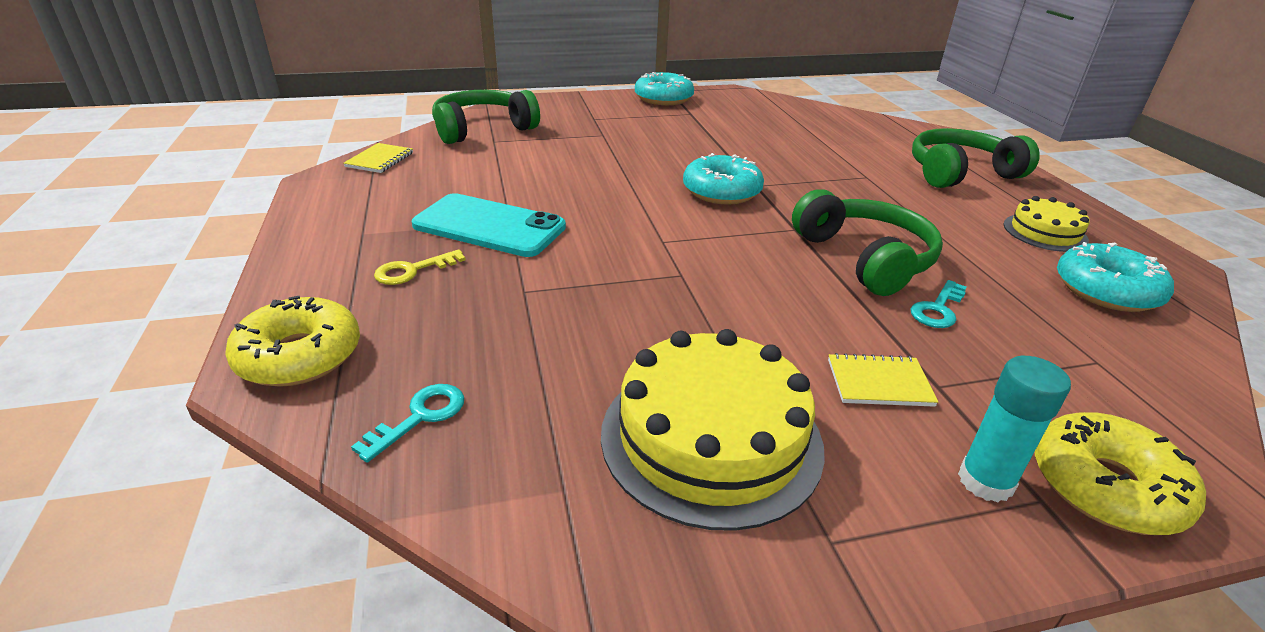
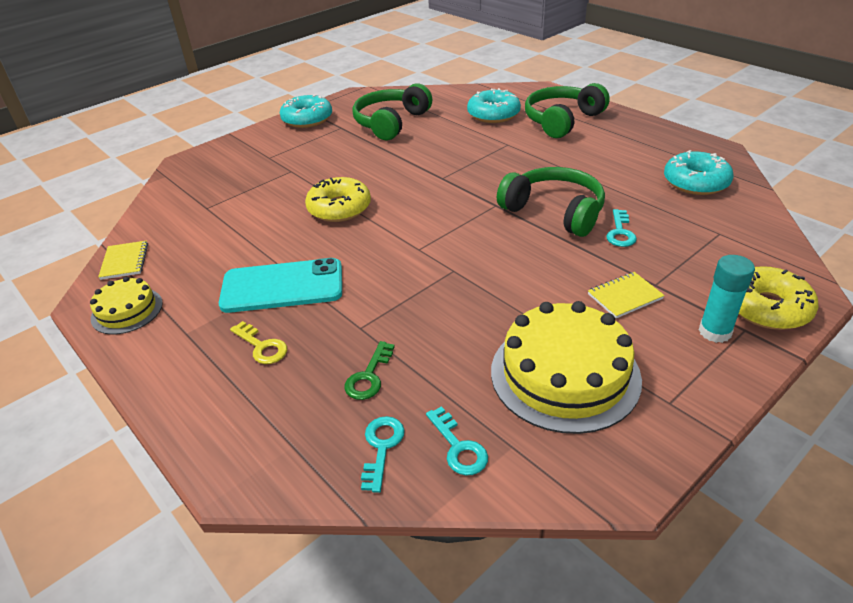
camera: 25 degrees left, 5 degrees up
yellow donut [225,296,360,387] -> yellow donut moved to [305,177,371,222]
yellow key [374,249,466,285] -> yellow key turned 75 degrees counterclockwise [230,321,287,364]
green headphones [432,90,540,144] -> green headphones moved to [352,84,432,140]
turquoise donut [683,153,764,204] -> turquoise donut moved to [467,88,521,123]
yellow cake [1004,196,1089,252] -> yellow cake moved to [90,277,163,335]
none -> green key [344,341,395,400]
none -> turquoise key [426,406,488,476]

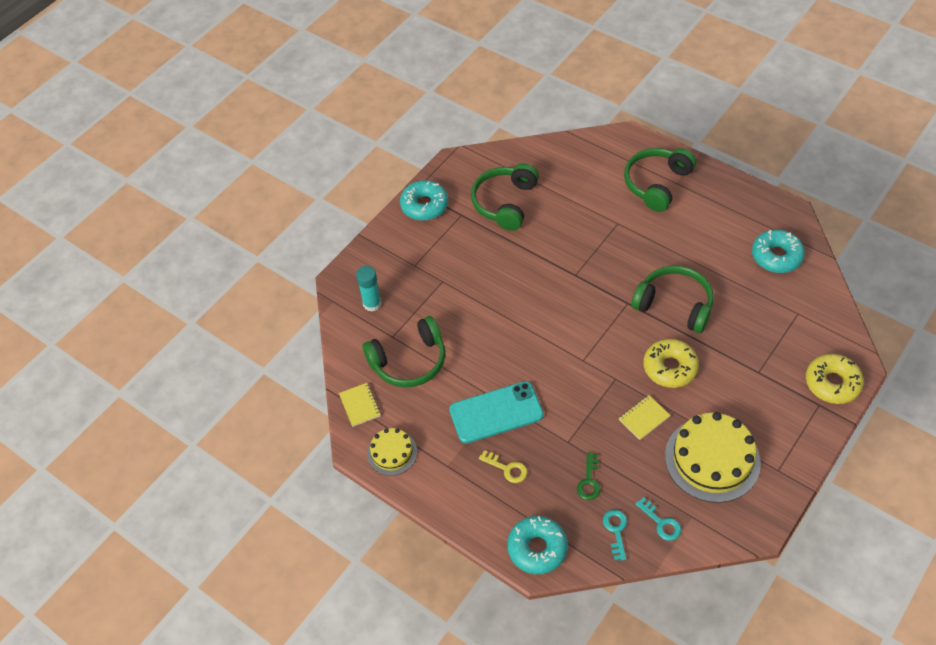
camera: 10 degrees left, 15 degrees up
yellow donut [305,177,371,222] -> yellow donut moved to [643,339,699,388]
turquoise donut [467,88,521,123] -> turquoise donut moved to [507,516,568,574]
yellow notebook [588,272,665,318] -> yellow notebook moved to [619,395,671,440]
turquoise key [606,209,637,247] -> none
turquoise glue stick [699,255,755,343] -> turquoise glue stick moved to [356,266,382,312]
none -> green headphones [363,316,445,387]

